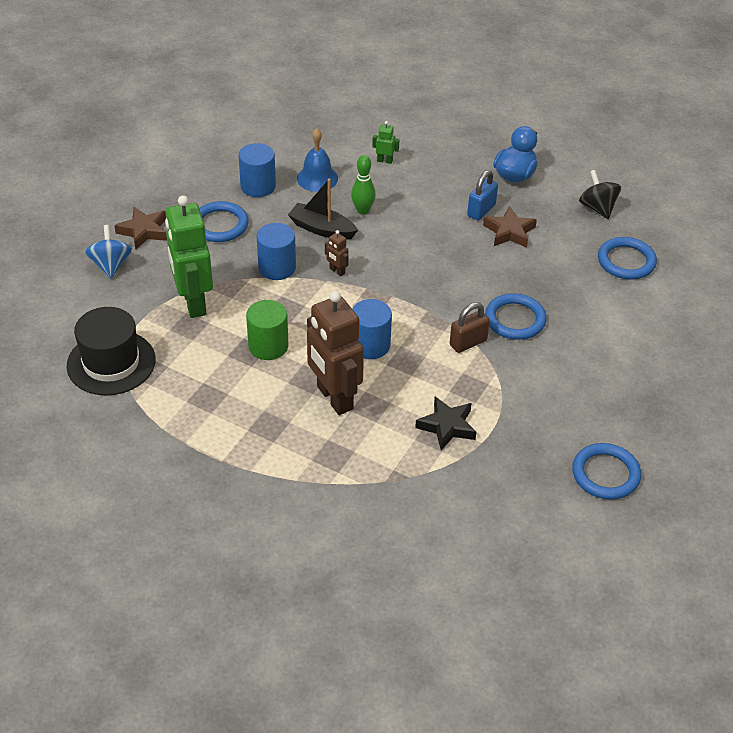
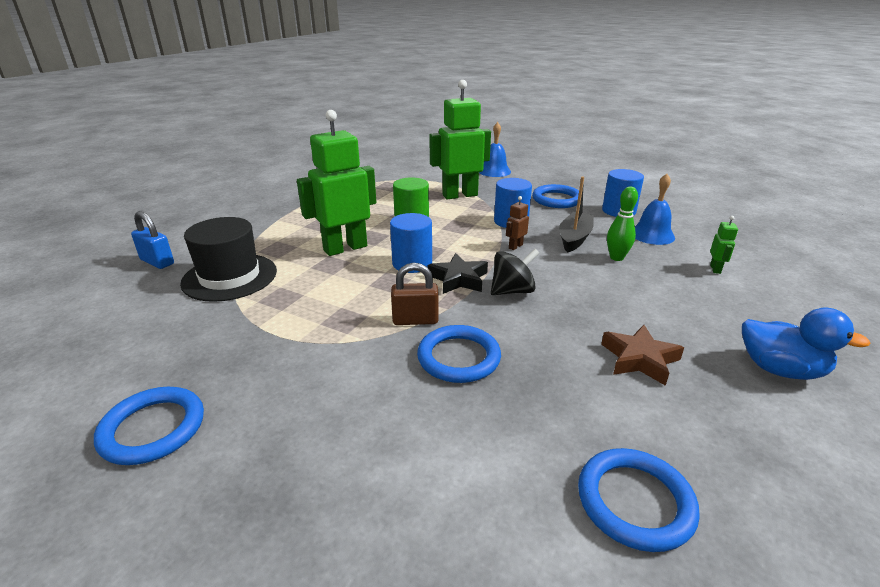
camera: 90 degrees right, 15 degrees down
black hat [67,307,156,395] -> black hat moved to [180,217,277,302]
blue spinning top [85,225,132,279] -> blue bell [479,122,511,177]
brown star [114,207,167,250] -> none
brown robot [307,291,364,415] -> green robot [297,110,376,256]
black star [415,396,476,450] -> black star moved to [428,253,488,294]
brown padlock [450,302,490,353] -> brown padlock turned 60 degrees counterclockwise [391,263,439,325]
blue padlock [467,170,498,221] -> blue padlock moved to [131,211,174,269]
black spinning top [579,170,621,219] -> black spinning top moved to [491,249,539,295]

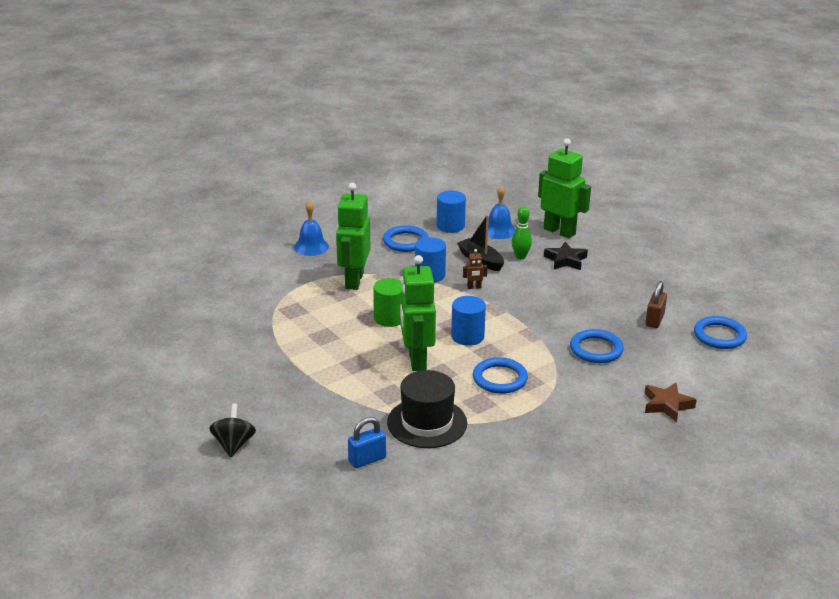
camera: 65 degrees left, 0 degrees up
blue ring [94,387,204,465] -> blue ring moved to [473,357,528,394]
brown padlock [391,263,439,325] -> brown padlock moved to [645,281,667,328]
black star [428,253,488,294] -> black star moved to [544,242,588,270]
black spinning top [491,249,539,295] -> black spinning top moved to [209,403,256,457]
brown robot [506,196,529,250] -> brown robot turned 75 degrees counterclockwise [463,249,487,289]
brown star [601,325,684,386] -> brown star moved to [645,383,696,422]
green robot [710,216,738,274] -> green robot [538,139,591,238], size x2.49
blue duck [742,308,870,380] -> none

